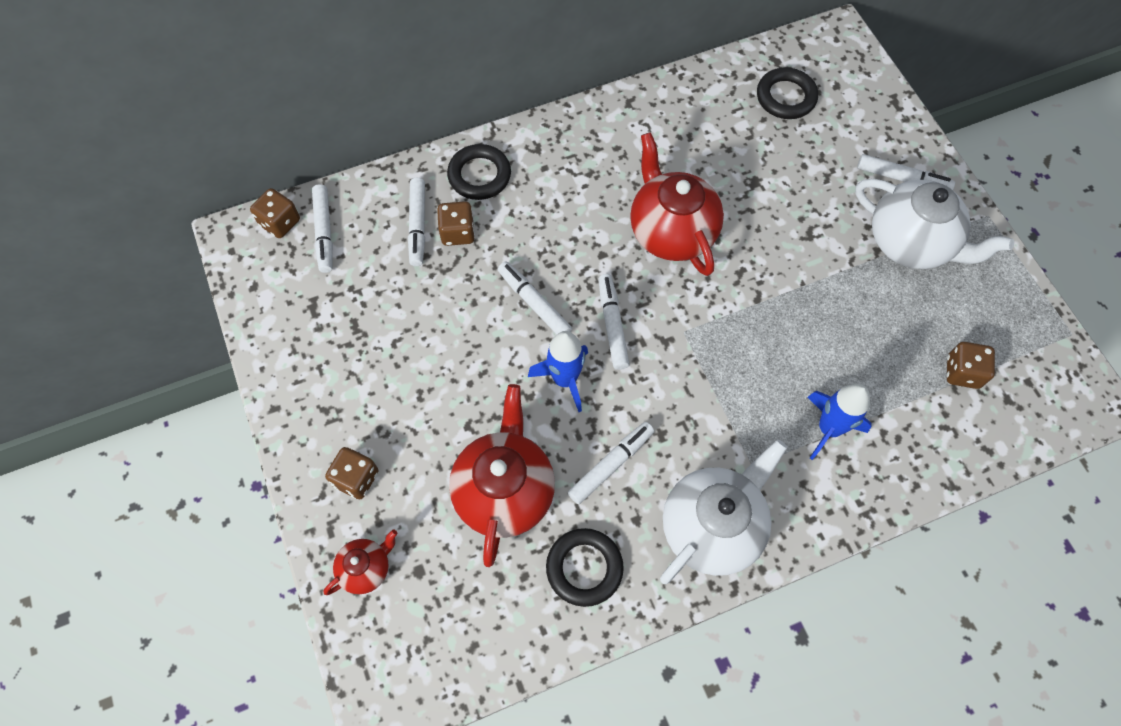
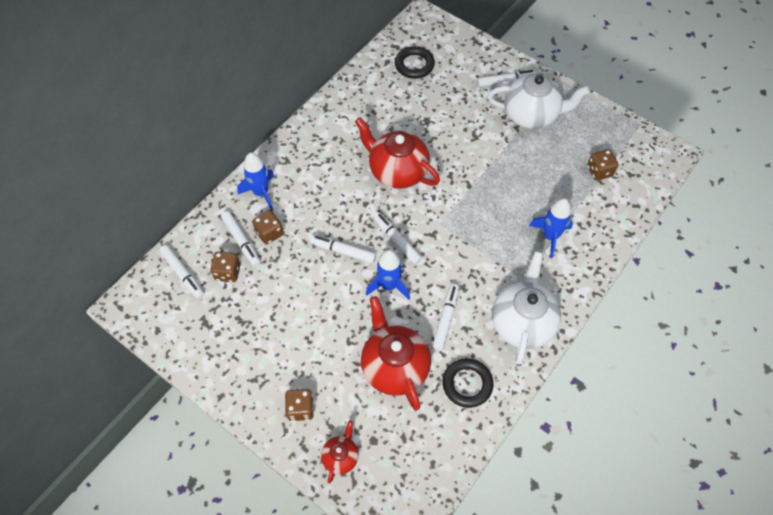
camera: 30 degrees left, 5 degrees down
brown dice [250,188,300,238] -> brown dice moved to [210,252,240,282]
black ring [447,144,511,200] -> blue rocket [237,153,274,210]

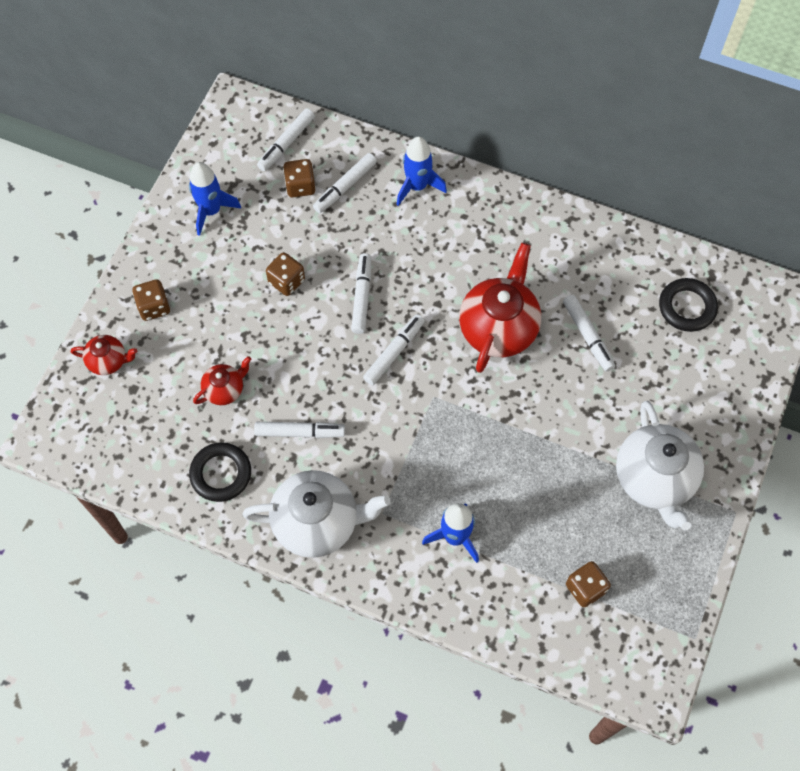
camera: 75 degrees right, 5 degrees up
brown dice [252,210,284,244] -> brown dice moved to [266,252,305,296]
red teapot [361,296,431,410] -> red teapot [193,356,251,405], size x0.51
blue rocket [366,250,410,300] -> blue rocket moved to [189,162,241,236]
white marker [477,70,537,87] -> white marker moved to [563,295,615,372]

